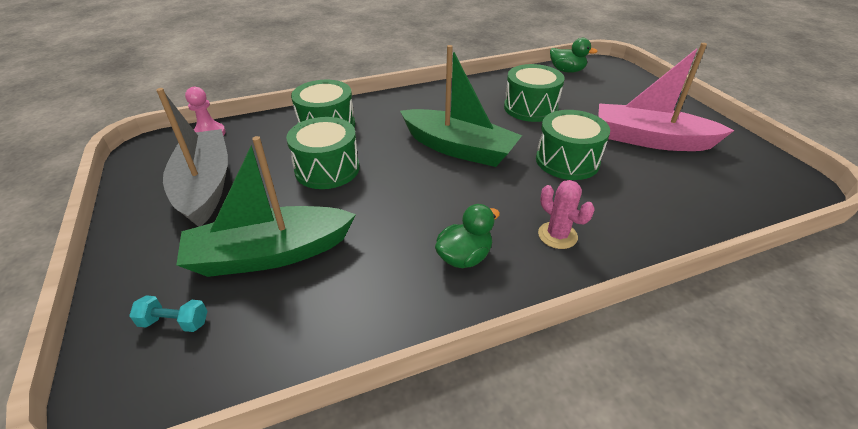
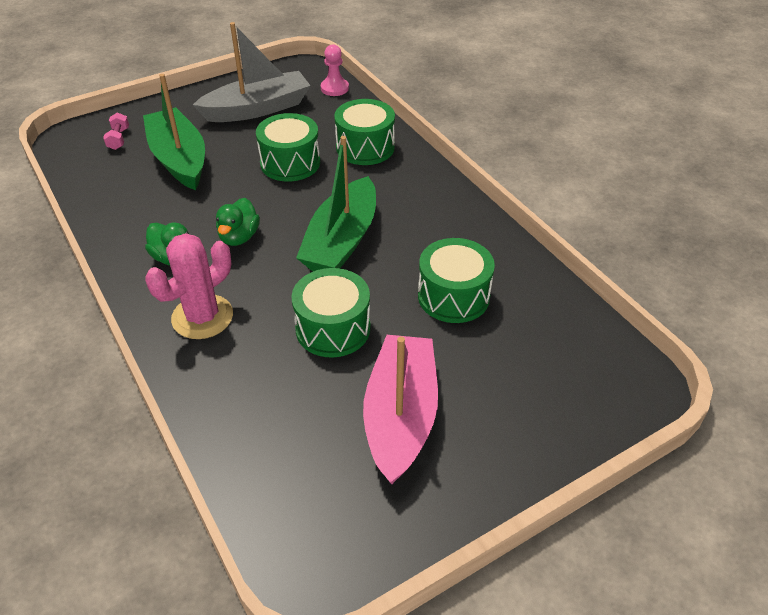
camera: 80 degrees right, 5 degrees up
turquoise dumbbell [129,295,207,332] -> pink dumbbell [103,113,129,150]
pink cactus [538,180,594,249] -> pink cactus [146,233,233,339], size x1.60
green duck [550,38,598,73] -> green duck moved to [216,198,260,246]

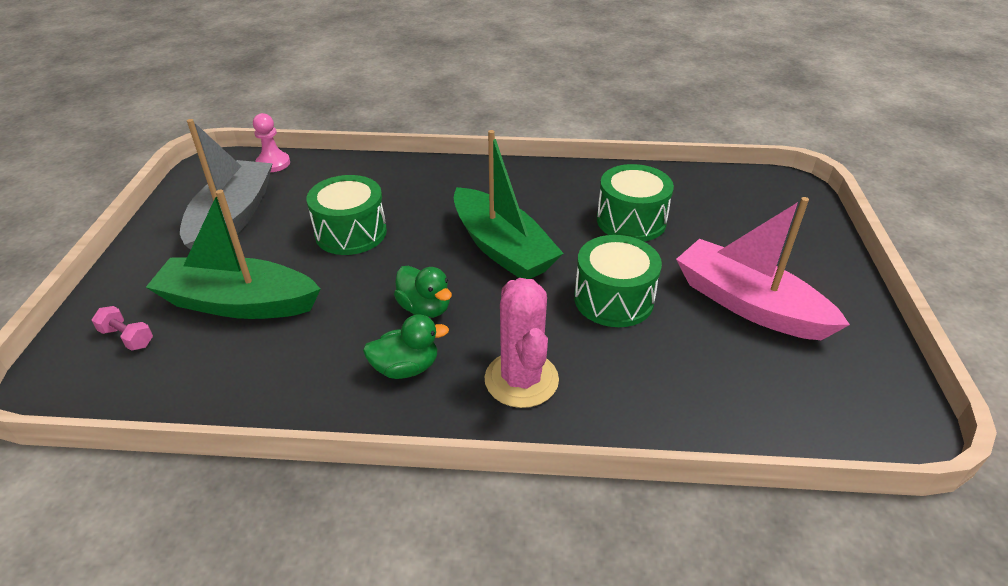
camera: 55 degrees left, 5 degrees down
green drum [334,99,395,165] -> none

